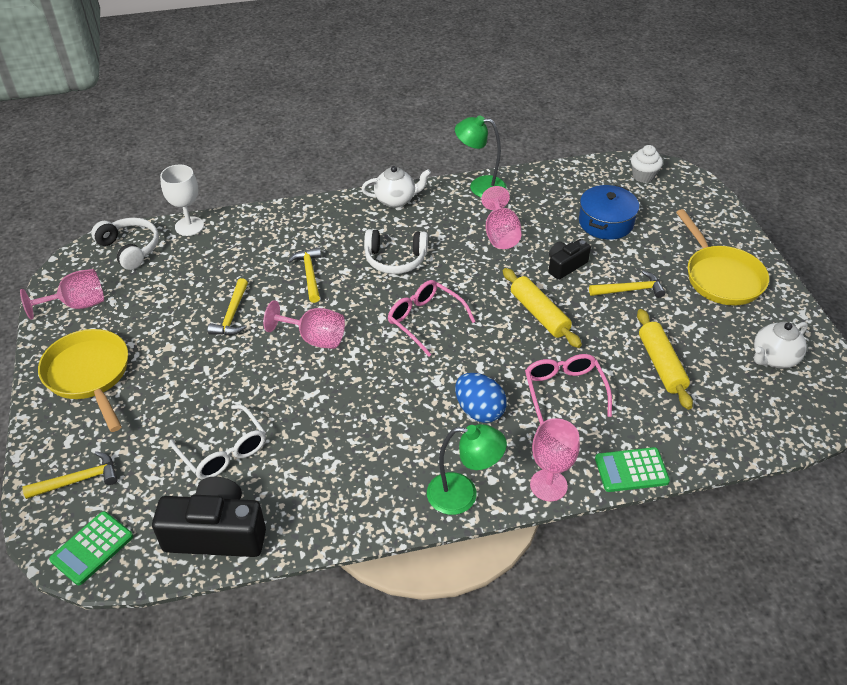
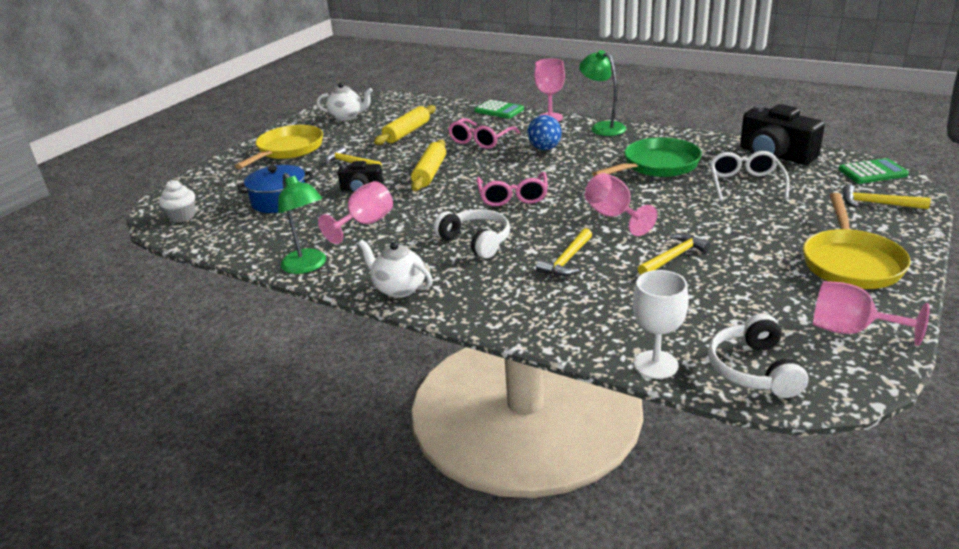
camera: 135 degrees left, 15 degrees down
none -> green pan [592,137,702,177]

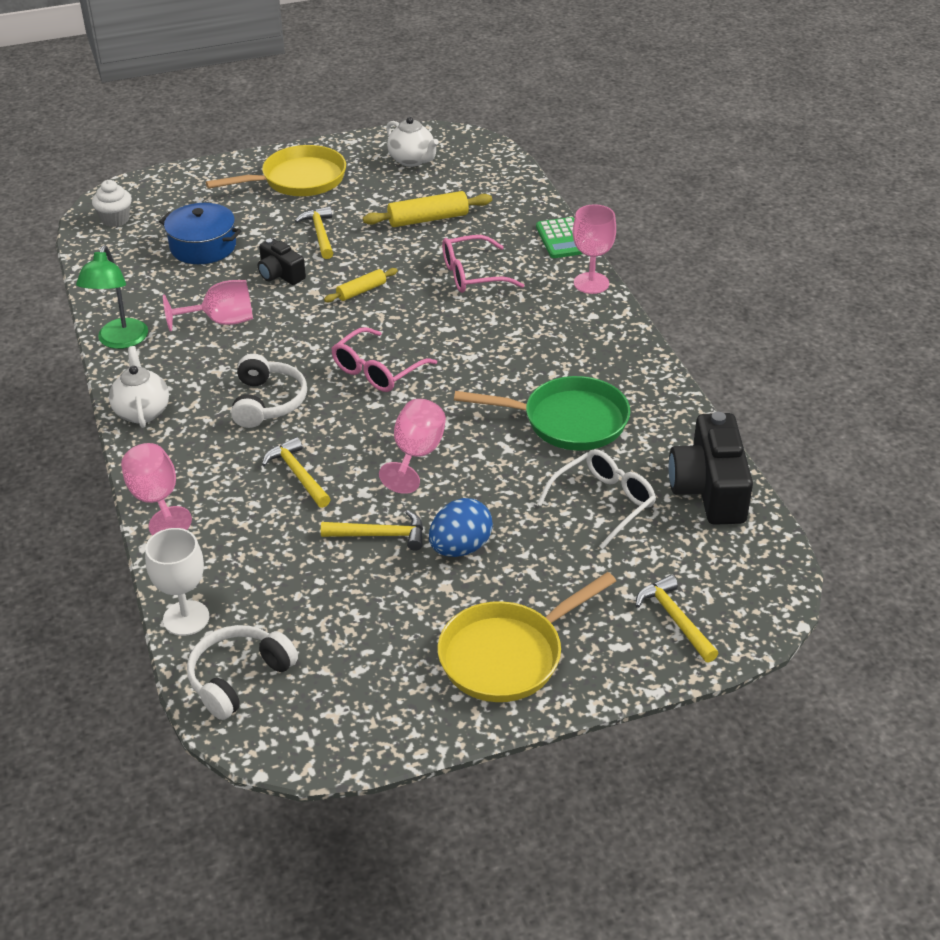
camera: 40 degrees right, 10 degrees up
yellow rolling pin [411,139,446,191] -> yellow rolling pin [324,268,398,302], size x0.61
blue egg [528,115,562,150] -> blue egg moved to [429,498,493,557]
yellow hammer [536,228,592,276] -> yellow hammer turned 75 degrees clockwise [262,437,331,508]
green lamp [579,50,626,136] -> none
pink goblet [813,281,930,346] -> pink goblet moved to [121,443,192,536]
green calculator [839,158,909,184] -> none

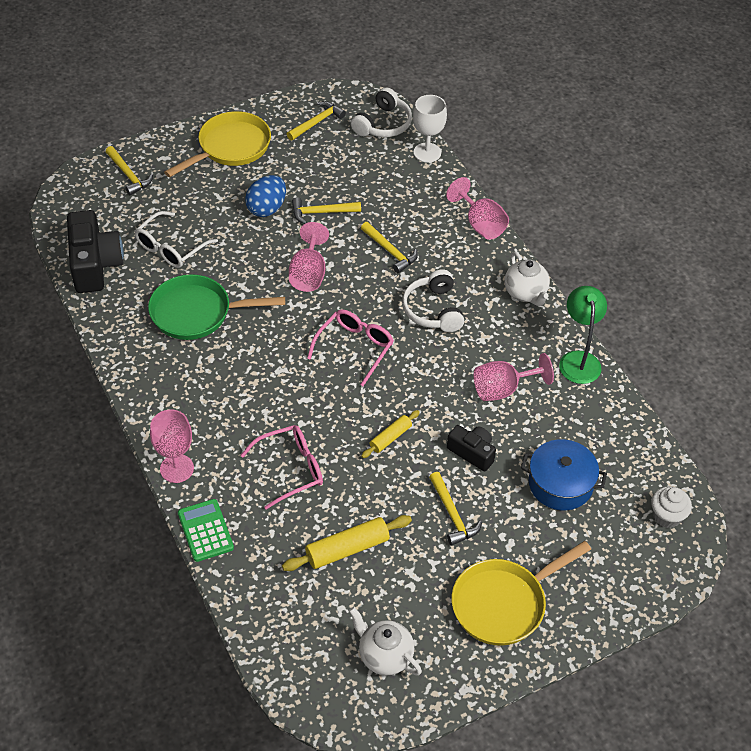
camera: 170 degrees right, 10 degrees up
none -> yellow hammer [287,101,346,141]

